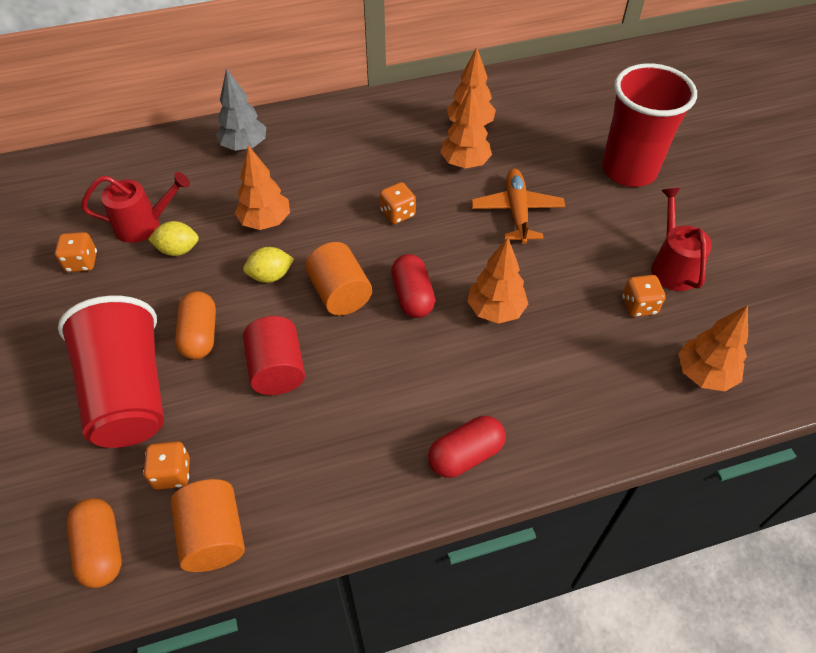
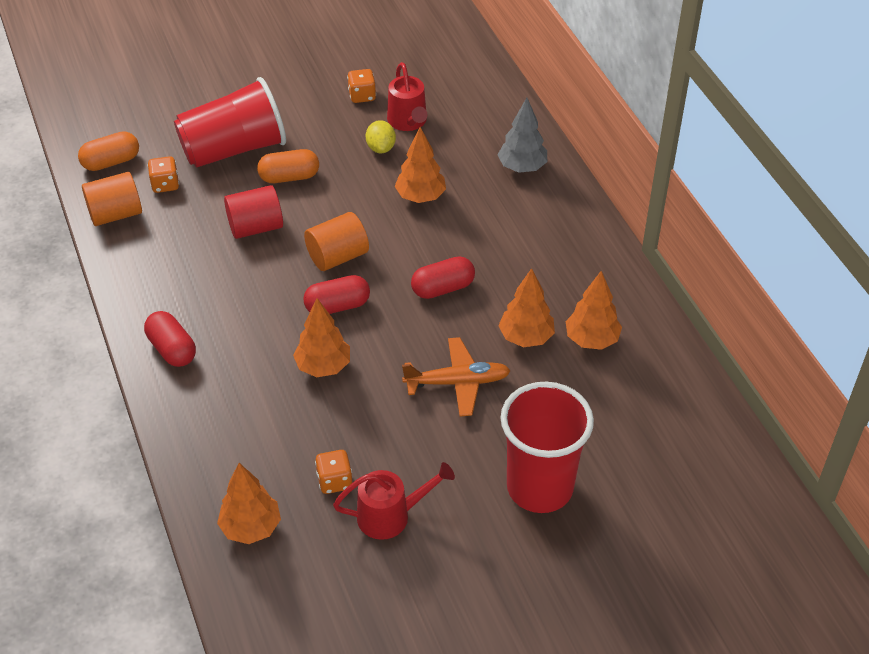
camera: 85 degrees right, 5 degrees down
yellow lemon [243,247,294,283] -> none
orange dice [380,182,416,224] -> red capsule [411,256,475,299]

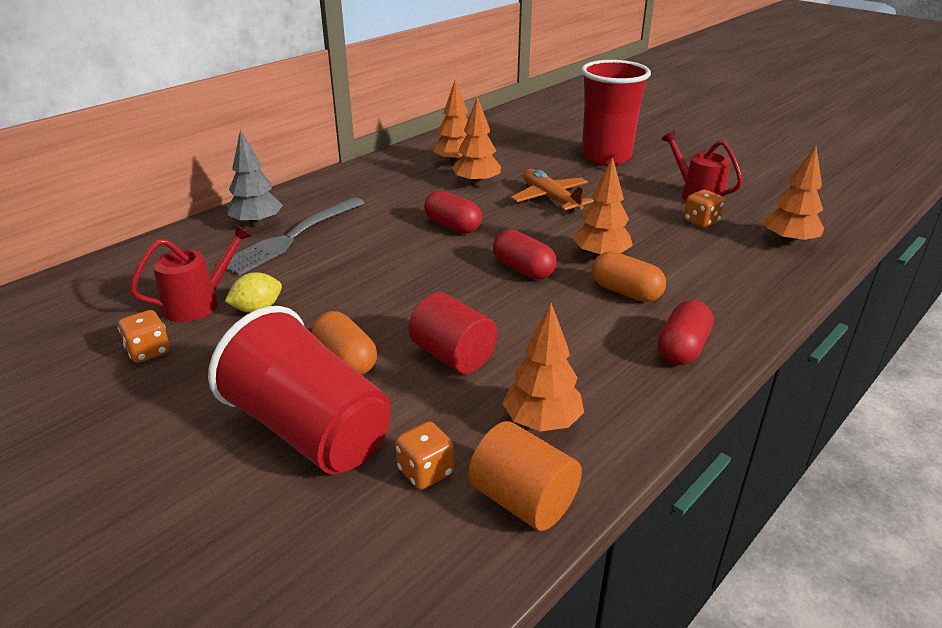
camera: 115 degrees left, 15 degrees down
orange capsule [78,131,139,171] -> orange capsule moved to [592,251,666,302]
orange cylinder [304,212,369,271] -> none
orange tree [395,127,446,203] -> orange tree moved to [502,303,584,431]
none -> grey fork [217,197,364,276]

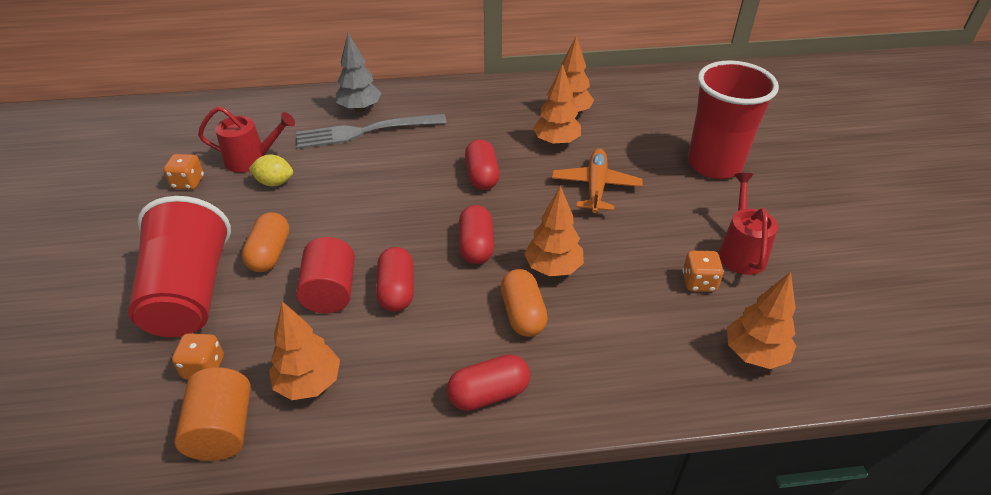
camera: 40 degrees right, 10 degrees up
none -> red capsule [376,247,414,312]

